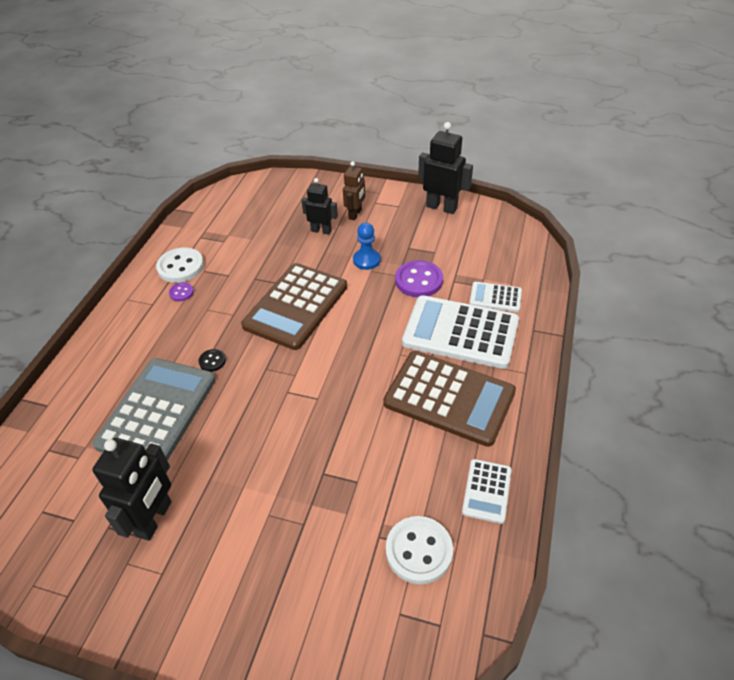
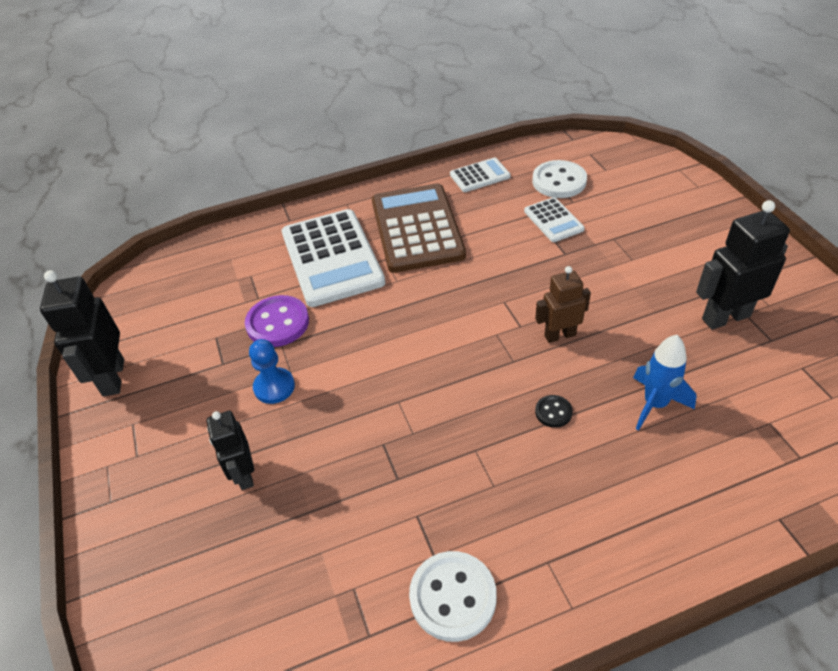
camera: 125 degrees left, 0 degrees up
grey calculator [93,358,216,461] -> blue rocket [633,335,697,430]
purple button [169,282,194,301] -> none
brown calculator [241,263,347,350] -> none
brown robot [343,161,365,220] -> brown robot moved to [535,266,591,343]
white calculator [469,282,522,312] -> white calculator moved to [524,197,585,242]

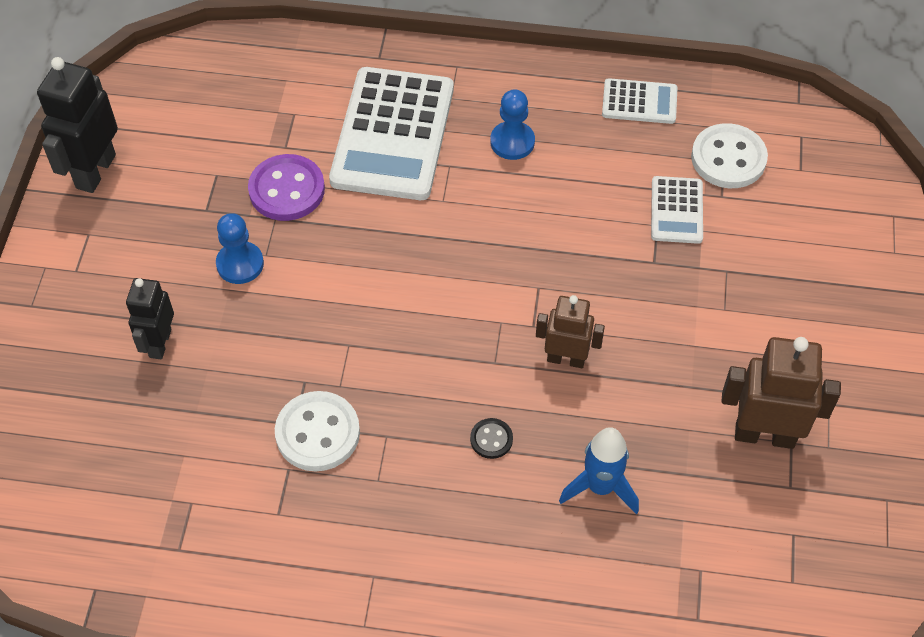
camera: 25 degrees right, 10 degrees up
brown calculator [372,183,466,273] -> blue pawn [490,89,535,160]
white button [409,551,497,642] -> white button moved to [275,391,360,471]
black robot [696,200,790,330] -> brown robot [721,337,841,449]

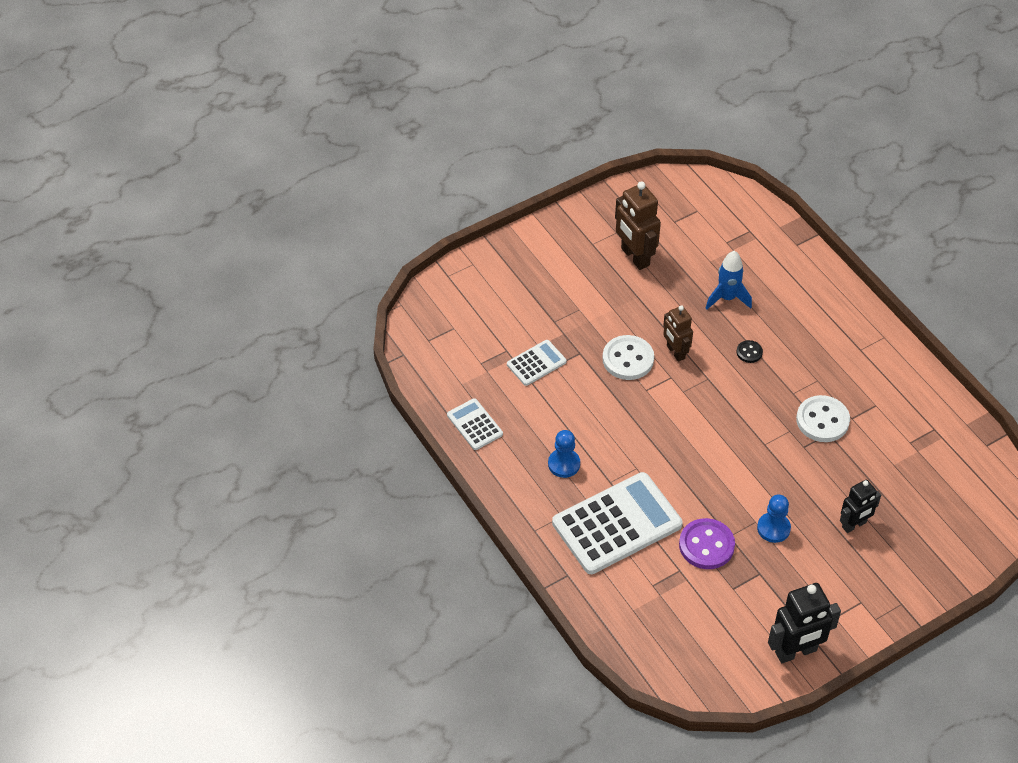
camera: 130 degrees left, 5 degrees down
white button [691,123,768,188] -> white button moved to [602,335,654,380]

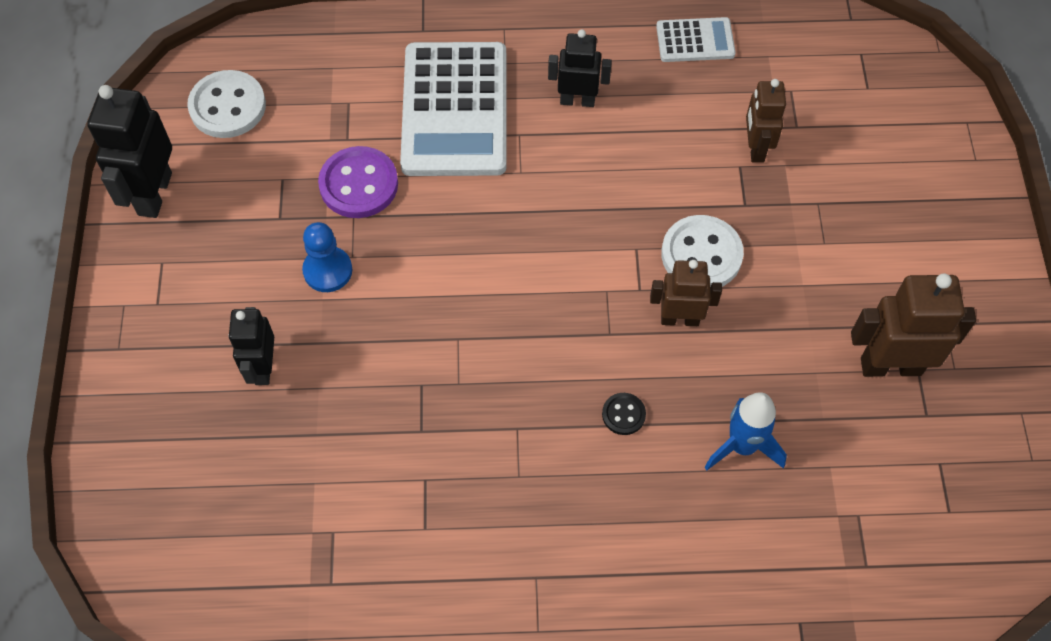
camera: 120 degrees right, 10 degrees up
white calculator [507,340,567,386] -> brown robot [746,79,786,163]
blue pawn [548,430,580,478] -> black robot [548,29,612,107]
white button [796,395,850,442] -> white button moved to [187,70,266,138]

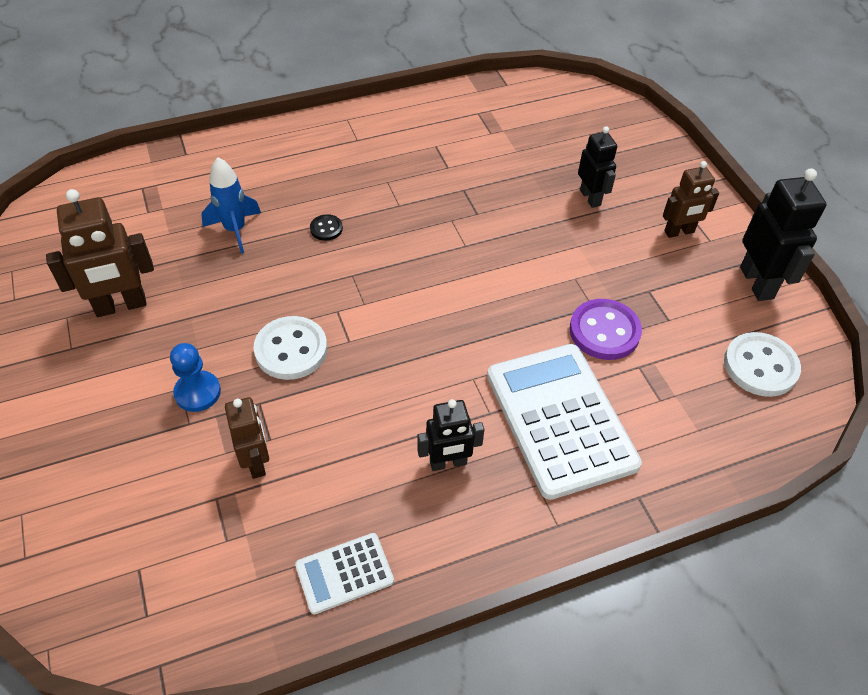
camera: 160 degrees right, 10 degrees down
blue pawn [302,222,352,292] -> blue pawn moved to [170,343,221,412]
brown robot [650,260,722,326] -> brown robot moved to [663,161,719,238]

